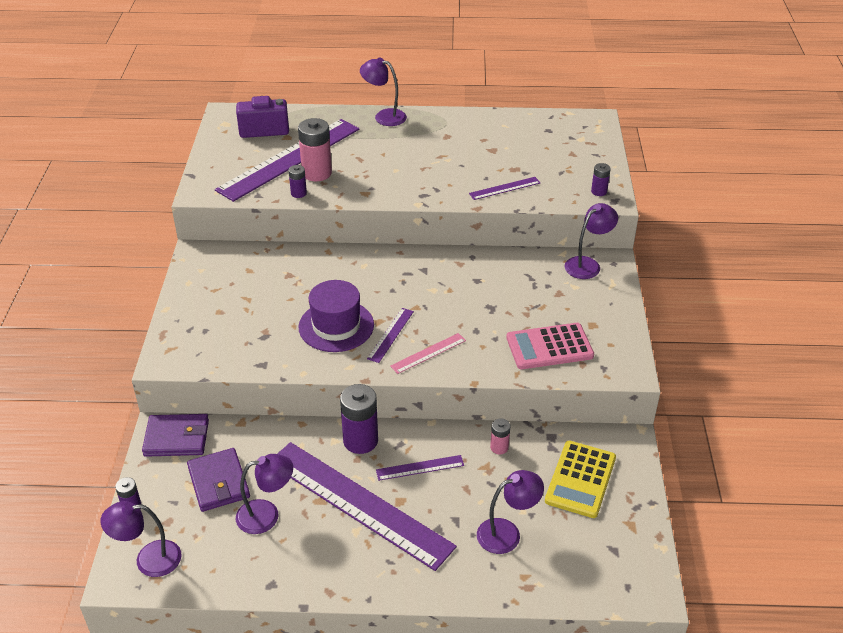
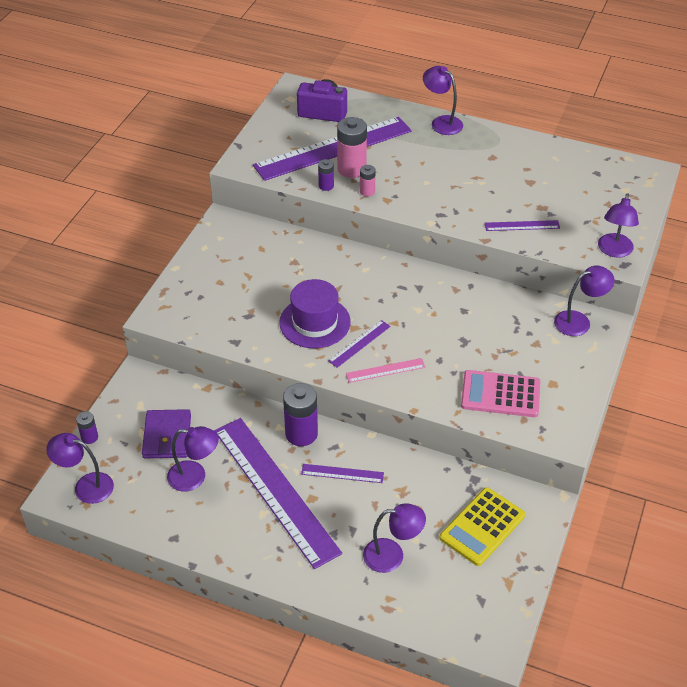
camera: 20 degrees right, 5 degrees up
purple wallet [142,414,209,457] -> none
pink battery [490,418,510,454] -> pink battery moved to [360,165,376,196]
purple battery [591,163,611,196] -> purple lamp [598,193,639,258]

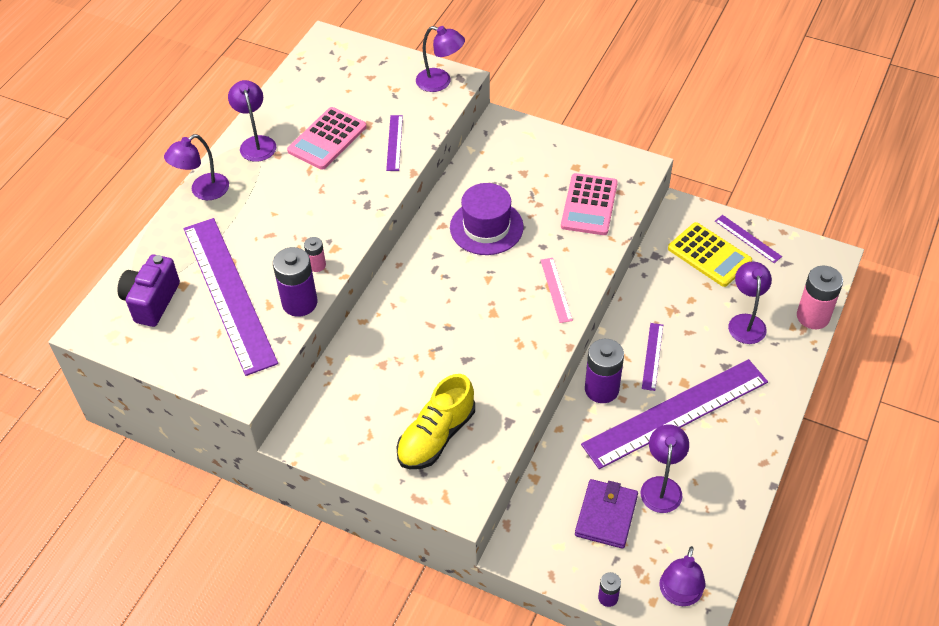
camera: 85 degrees left, 5 degrees up
purple wallet [142,409,191,458] -> purple wallet turned 75 degrees counterclockwise [575,479,638,549]
purple hat [279,279,351,348] -> purple hat moved to [450,183,524,255]
purple battery [318,159,334,191] -> purple battery [273,247,317,317], size x1.92
purple ruler [328,320,391,368] -> purple ruler moved to [715,215,782,263]
pink battery [337,117,367,178] -> pink battery moved to [797,265,843,329]
purple lamp [554,265,615,336] -> purple lamp moved to [228,80,276,162]
none -> pink calculator [287,107,367,170]
none -> yellow shoe [396,374,475,469]

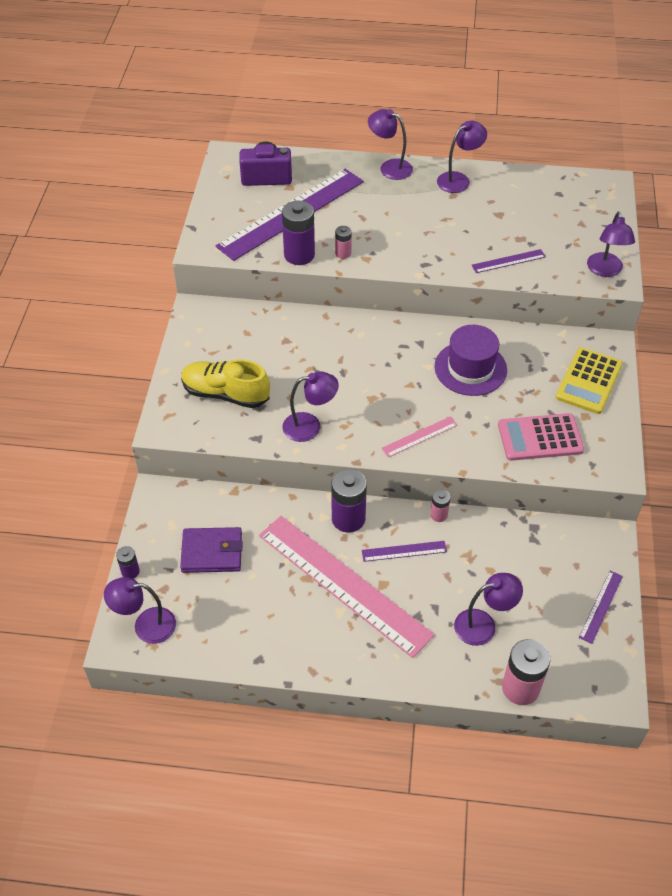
camera: 70 degrees right, 0 degrees up
pink calculator [287,107,367,170] -> none
purple ruler [581,359,768,469] -> pink ruler [259,516,434,658]
purple lamp [641,424,689,513] -> purple lamp moved to [283,371,339,442]
yellow calculator [668,222,752,287] -> yellow calculator moved to [556,347,623,414]
none -> pink battery [430,489,450,522]

